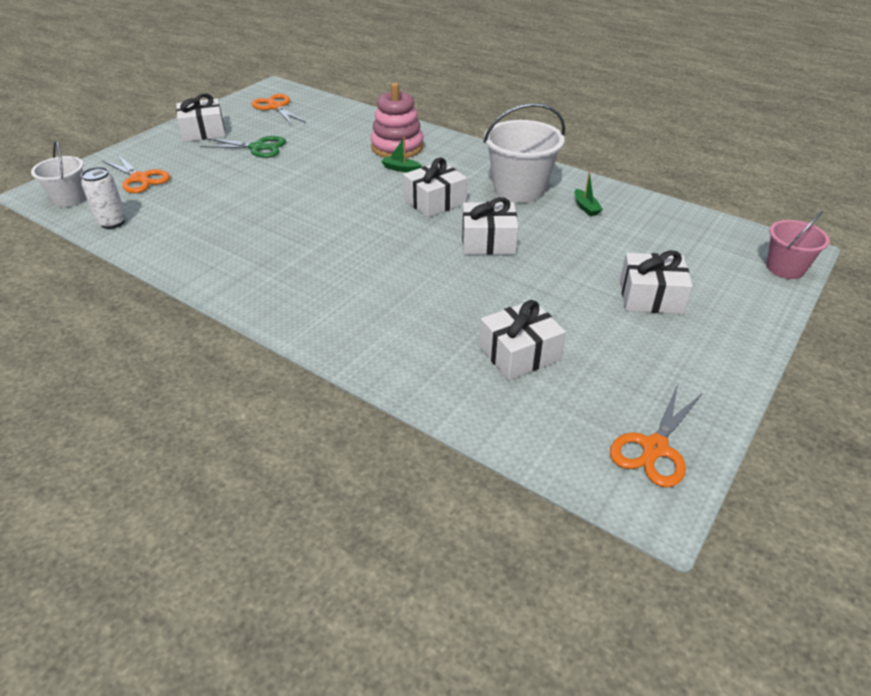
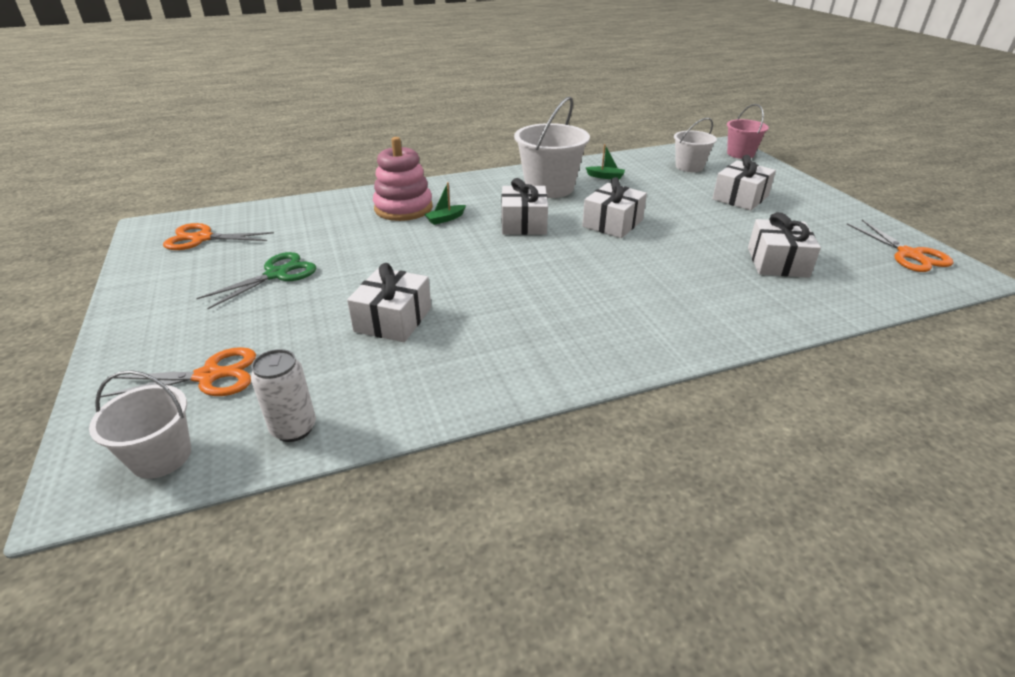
camera: 55 degrees left, 5 degrees down
white gift [176,93,225,142] -> white gift moved to [347,263,431,342]
none -> white bucket [674,118,717,172]

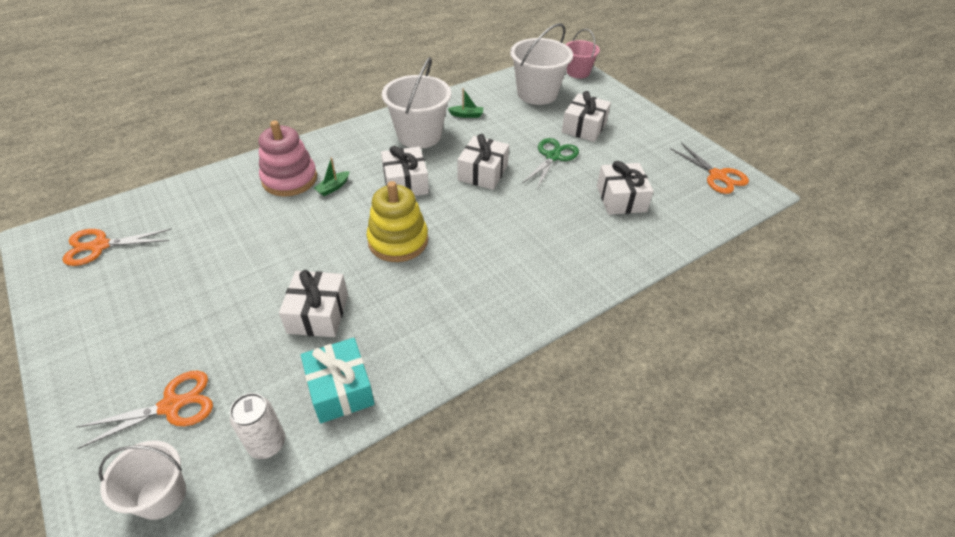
camera: 15 degrees left, 10 degrees up
green scissors [196,252,316,309] -> green scissors moved to [523,138,579,189]
white bucket [674,118,717,172] -> white bucket [510,23,573,105], size x1.65
none -> turquoise gift [301,338,375,423]
none -> yellow stacking toy [367,181,428,262]

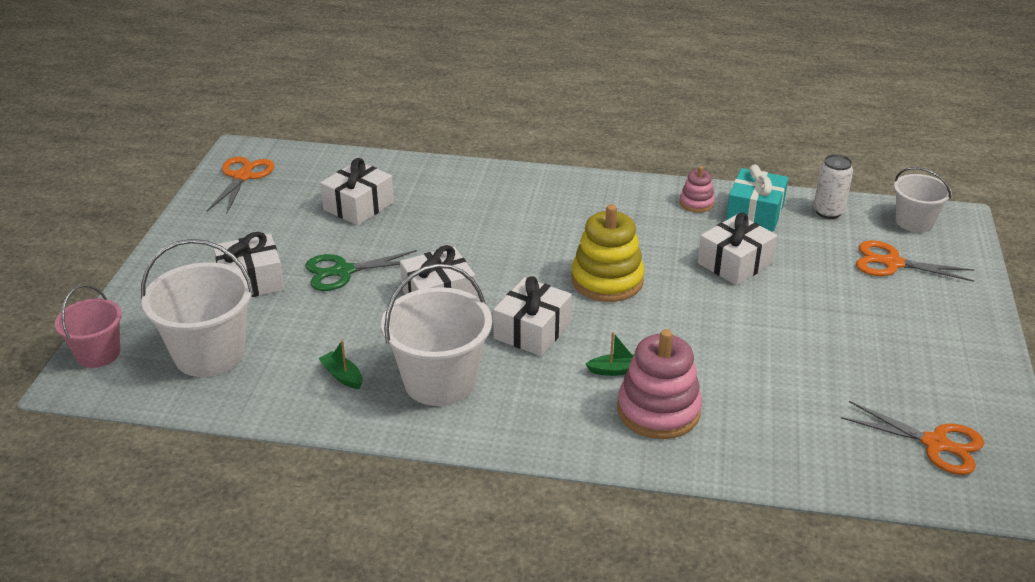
camera: 135 degrees left, 10 degrees down
none -> pink stacking toy [680,166,715,213]

